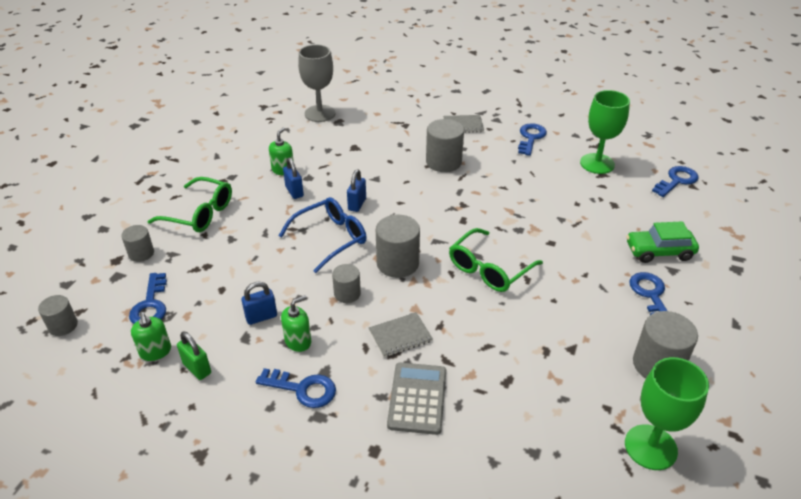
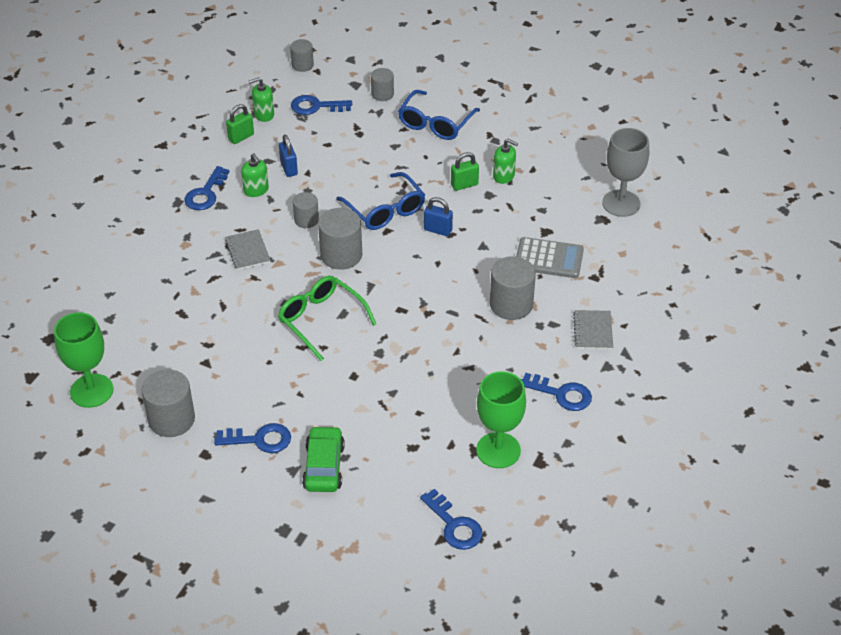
camera: 95 degrees right, 5 degrees up
green glasses [148,177,232,232] -> blue glasses [398,90,480,140]
blue padlock [283,157,304,199] -> green padlock [451,152,479,191]
grey calculator [387,363,446,435] -> grey calculator moved to [516,237,584,278]

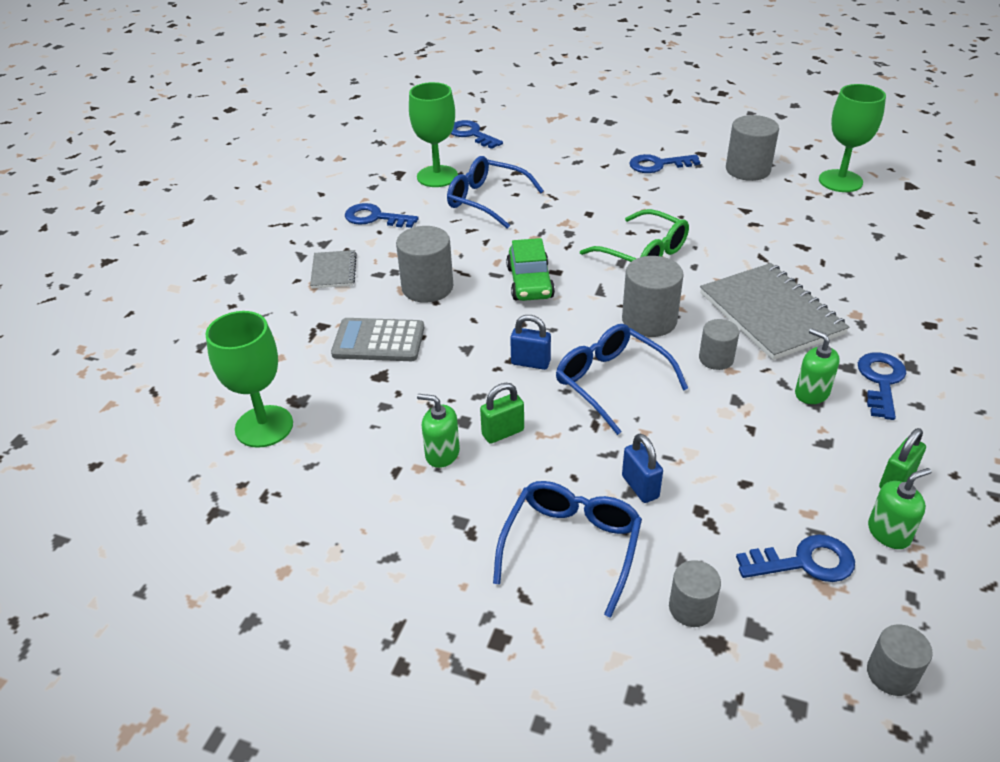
camera: 175 degrees right, 5 degrees down
grey notebook [225,229,270,270] -> grey notebook [700,263,849,360], size x1.98
blue padlock [279,135,298,177] -> blue padlock moved to [622,433,663,503]
green car [302,426,345,492] -> green car moved to [506,238,555,301]
grey goblet [602,128,649,217] -> green goblet [205,311,293,448]
none -> blue glasses [447,156,544,229]

